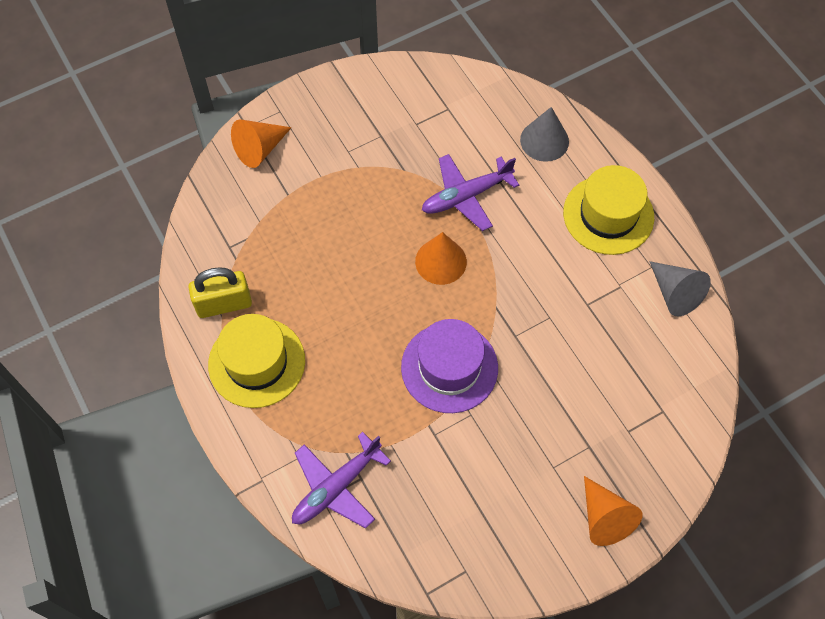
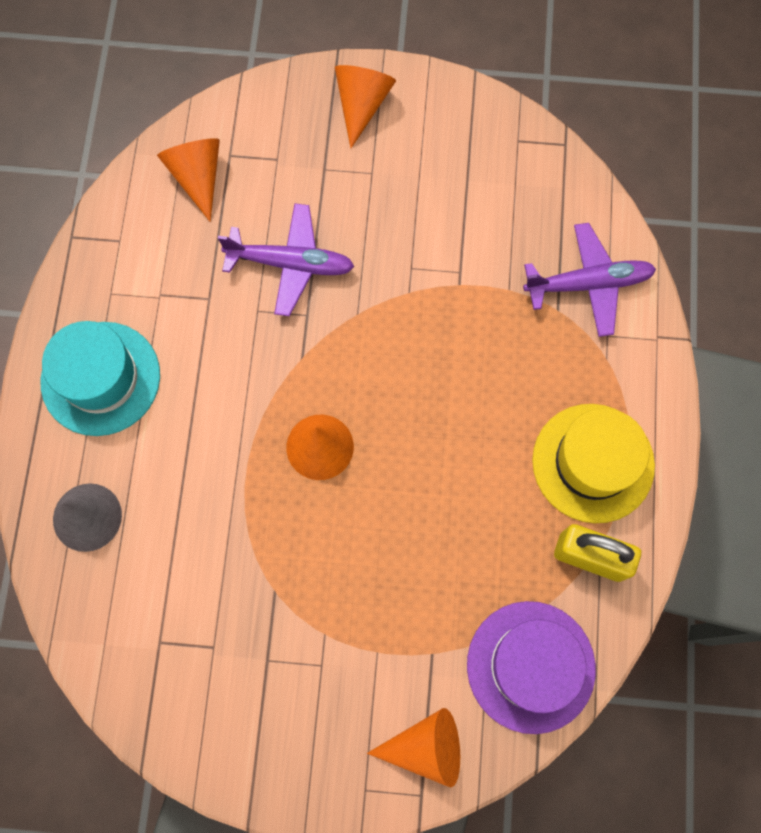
camera: 145 degrees left, 10 degrees up
purple hat [401,319,498,413] -> purple hat moved to [467,601,596,734]
purple plane [422,154,519,231] -> purple plane moved to [218,203,354,316]
yellow hat [563,165,654,255] -> turquoise hat [40,321,160,436]
grey cone [650,261,711,316] -> none
none -> orange cone [157,138,220,222]

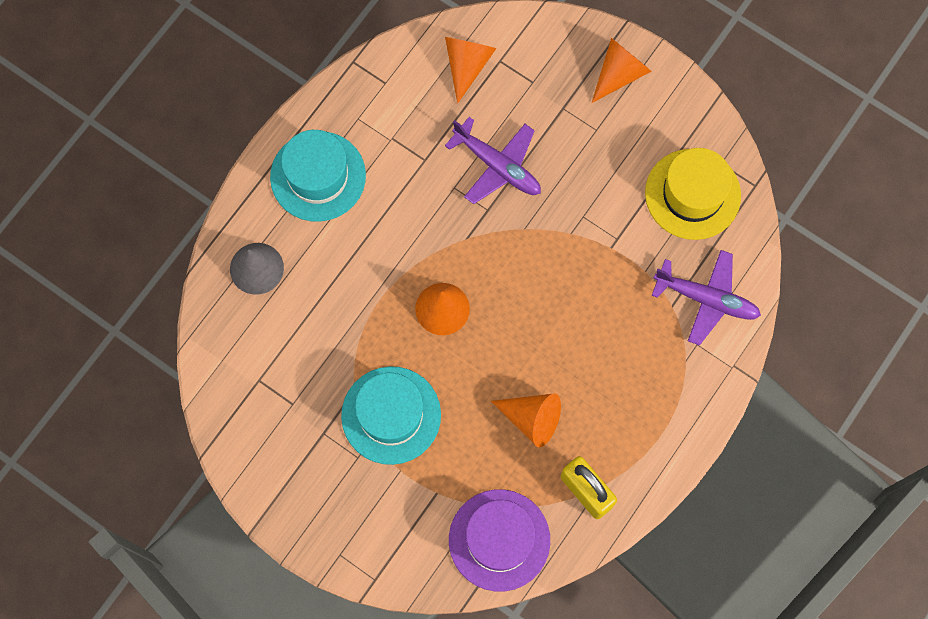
camera: 30 degrees right, 0 degrees up
orange cone [367,708,460,787] -> orange cone moved to [491,393,561,447]
yellow hat [532,404,655,523] -> yellow hat moved to [645,148,741,240]
none -> turquoise hat [341,366,441,465]

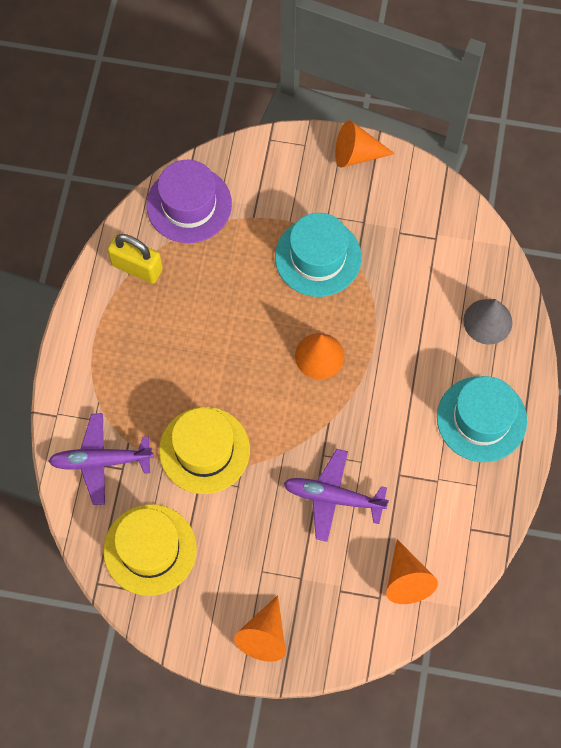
camera: 155 degrees right, 5 degrees down
orange cone [491,393,561,447] -> orange cone moved to [335,120,395,168]
none -> yellow hat [159,407,250,494]

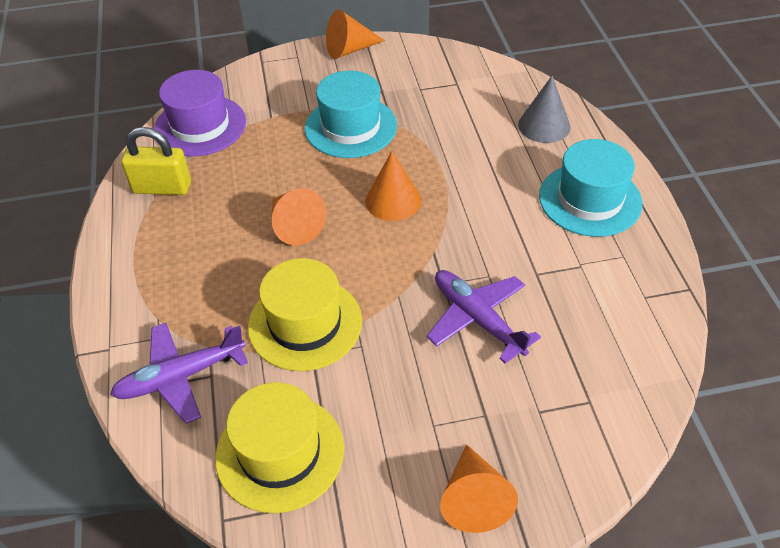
camera: 20 degrees left, 20 degrees down
purple plane [283,449,389,542] -> purple plane turned 60 degrees clockwise [427,270,541,364]
orange cone [386,539,438,604] -> orange cone moved to [272,188,326,245]

